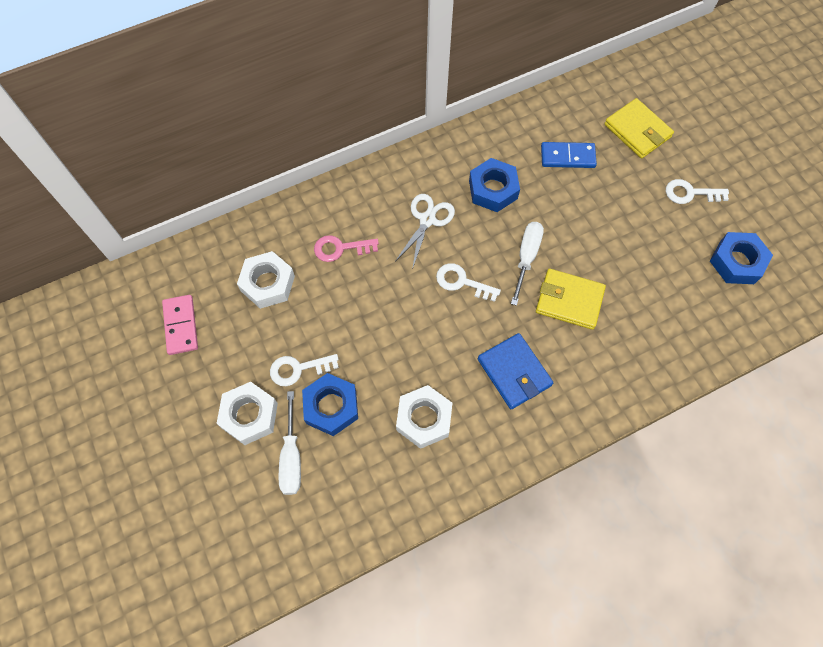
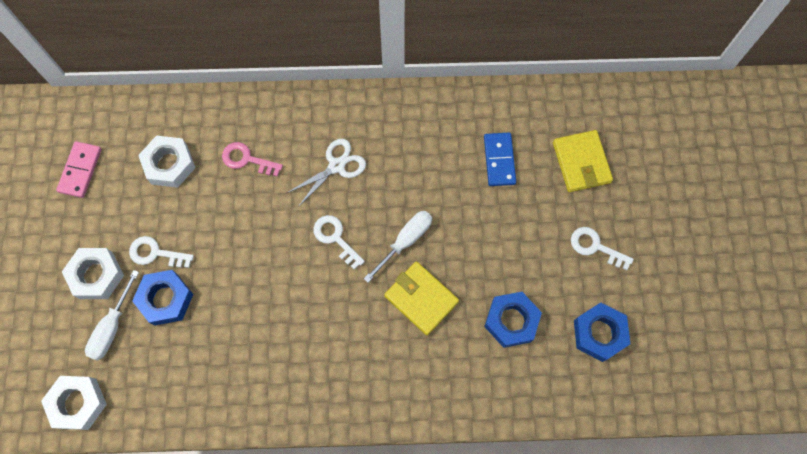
camera: 25 degrees right, 5 degrees up
white nut [396,385,452,449] -> white nut moved to [41,376,107,430]
blue nut [469,158,520,212] -> blue nut moved to [484,292,542,348]
blue wallet [478,333,553,409] -> none
blue domino [541,142,597,168] -> blue domino turned 60 degrees clockwise [484,133,516,186]

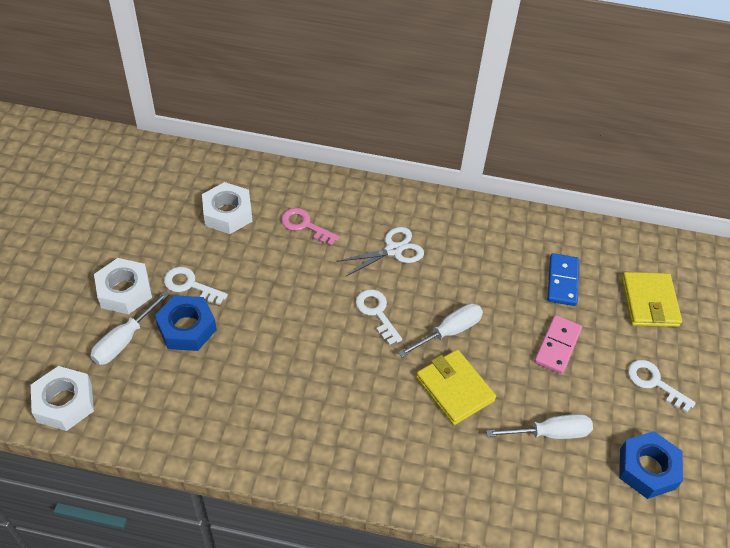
camera: 10 degrees right, 20 degrees down
pink domino [56,141,101,198] -> pink domino moved to [534,315,582,374]
blue nut [484,292,542,348] -> white screwdriver [486,414,593,439]

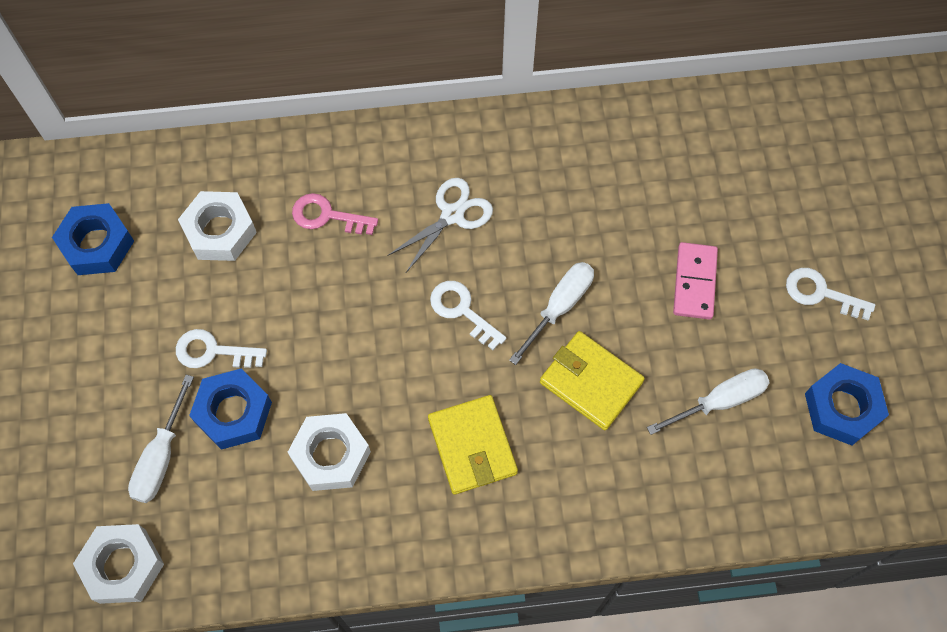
camera: 15 degrees left, 15 degrees up
white nut [94,258,152,314] -> white nut moved to [288,413,371,491]
blue domino [547,253,579,306] -> none
yellow wallet [622,272,682,327] -> yellow wallet moved to [428,395,518,494]
none -> blue nut [52,203,134,275]

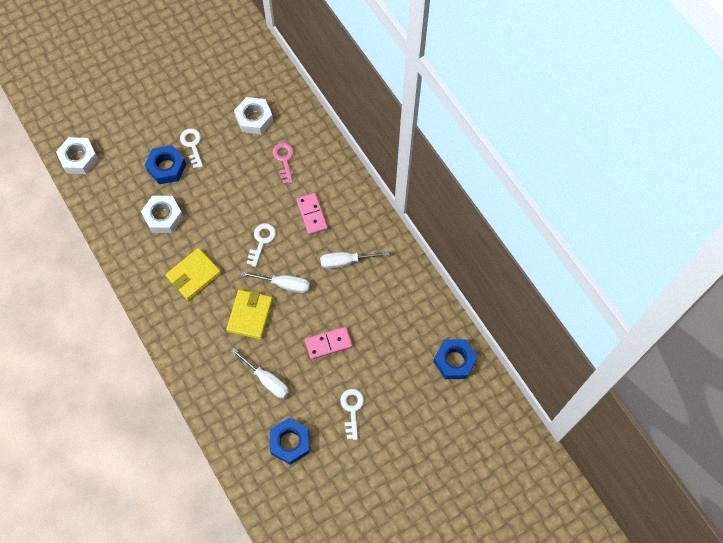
camera: 65 degrees right, 0 degrees up
blue nut [52,203,134,275] -> blue nut moved to [433,339,477,379]
white screwdriver [128,375,194,503] -> white screwdriver moved to [320,251,389,269]
white scissors [387,178,493,272] -> pink domino [296,193,328,235]

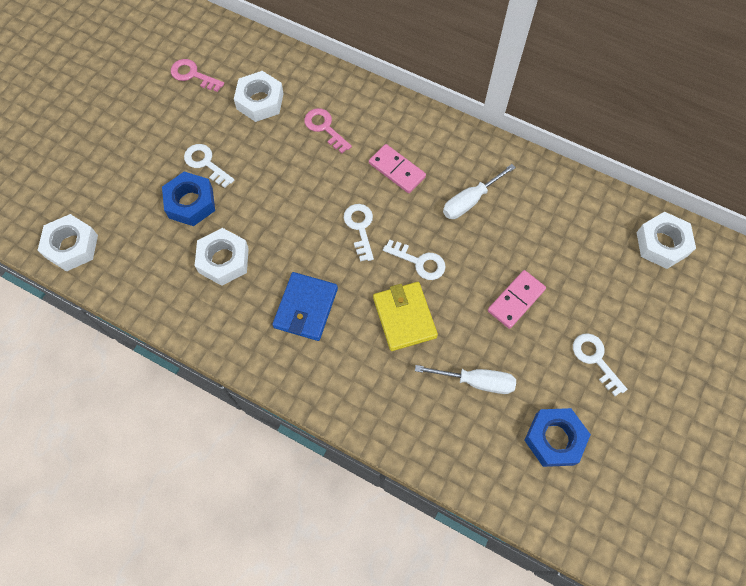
camera: 30 degrees left, 0 degrees up
yellow wallet [165,248,221,300] -> blue wallet [272,272,338,341]
white screwdriver [241,271,310,293] -> white key [383,239,446,280]
blue nut [433,339,477,379] -> white nut [637,212,696,269]
none -> pink key [171,59,224,92]

